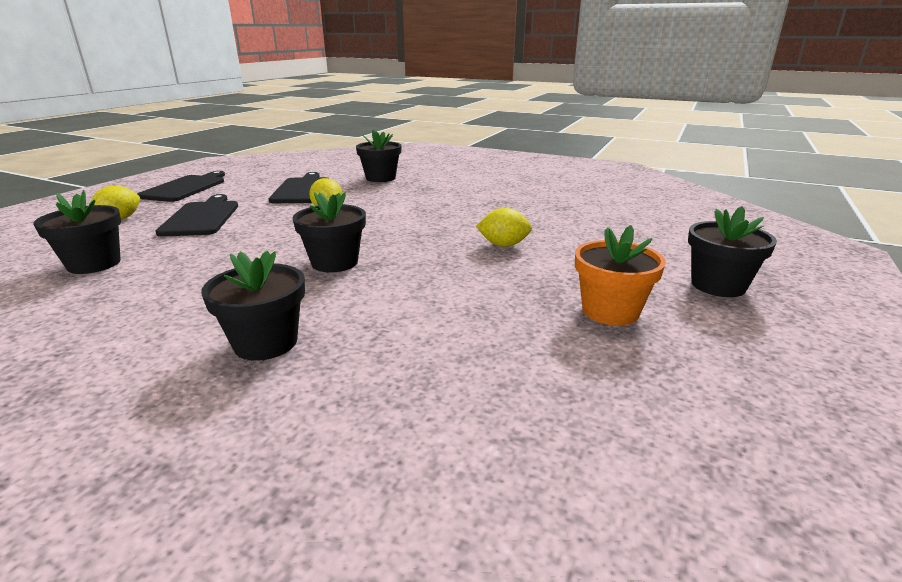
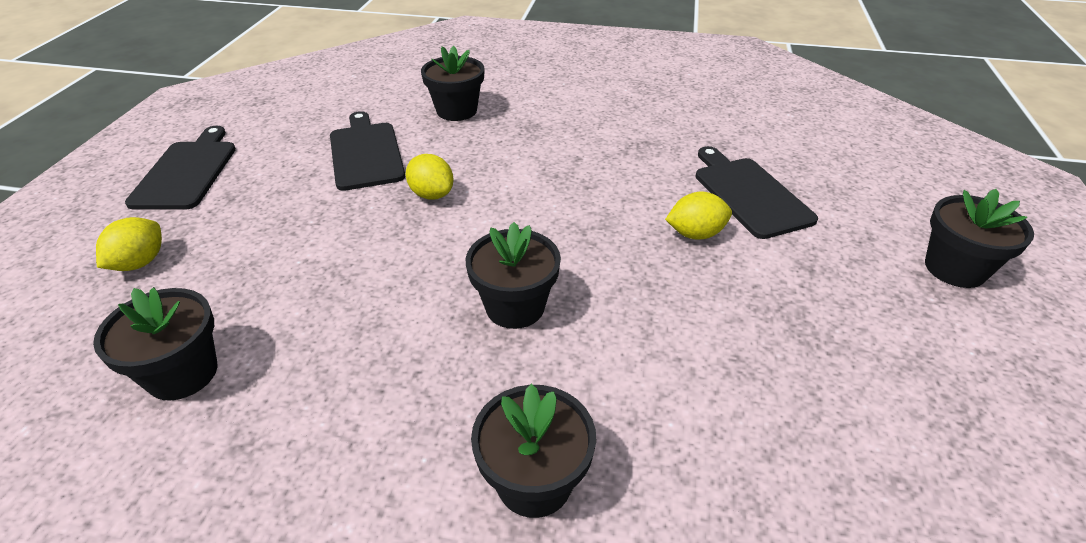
camera: 15 degrees left, 15 degrees up
black cutting board [155,194,238,237] -> black cutting board moved to [696,146,818,239]
orange flower pot [575,225,666,326] -> none

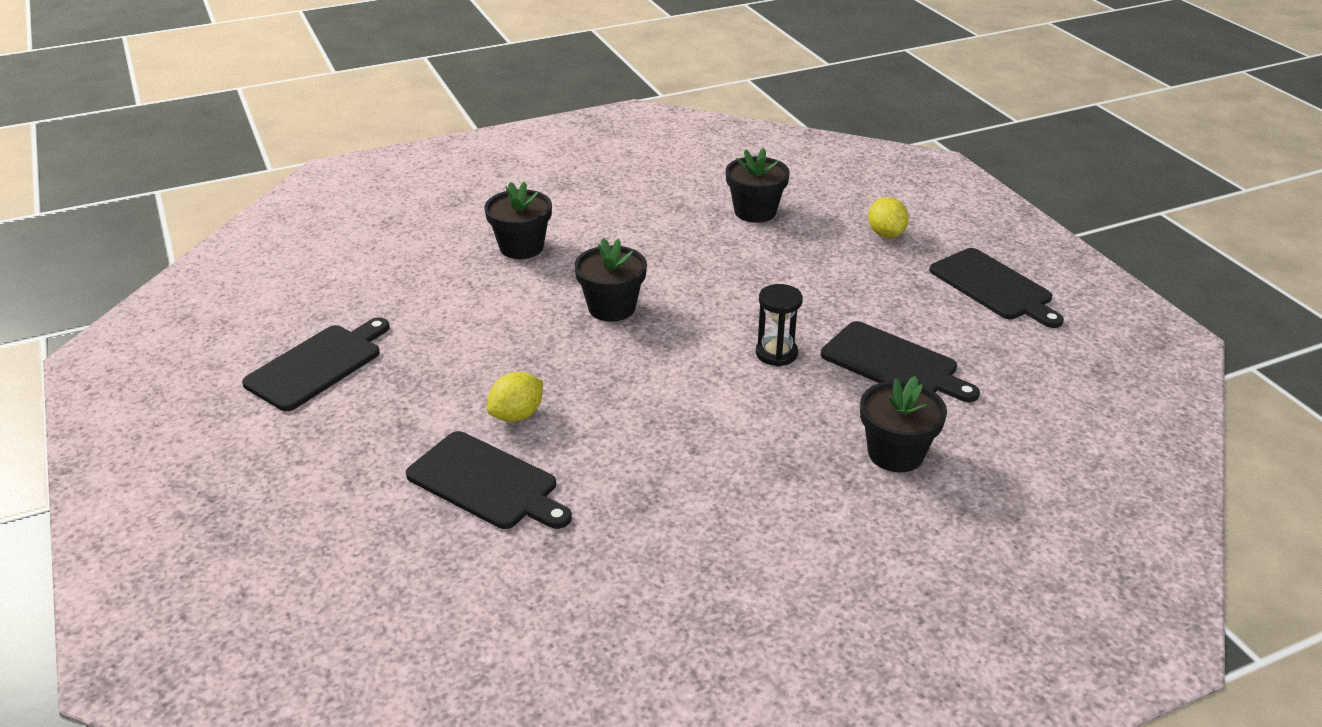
camera: 145 degrees right, 5 degrees down
yellow lemon [406,154,454,200] -> black hourglass [756,284,803,366]
black flower pot [925,189,1034,288] -> none
none -> black cutting board [242,318,390,411]

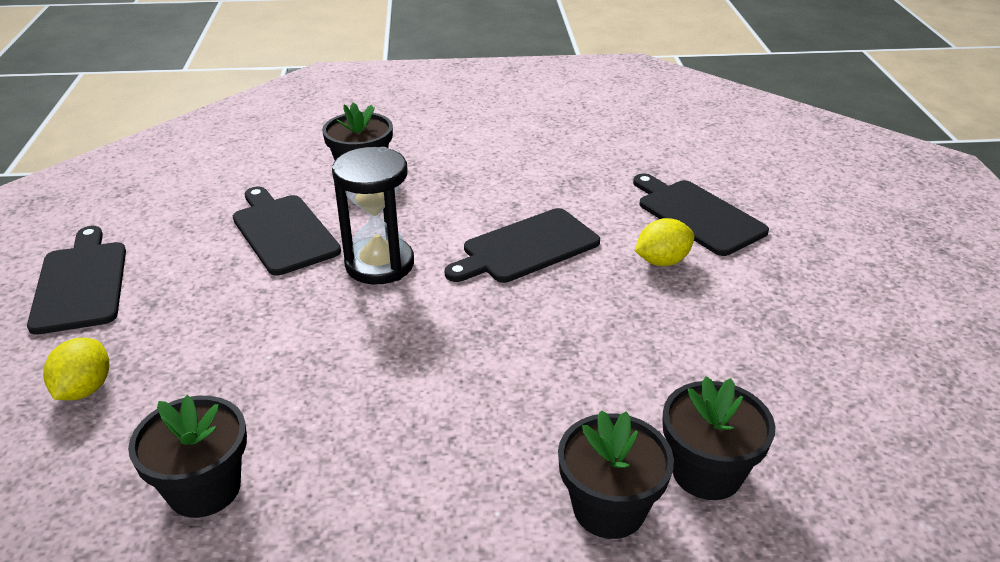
camera: 160 degrees left, 0 degrees up
black cutting board [242,318,390,411] -> black cutting board moved to [445,208,600,283]
black flower pot [574,238,647,322] -> black flower pot moved to [662,376,775,500]
black hourglass [756,284,803,366] -> black hourglass [332,147,414,284], size x1.54

